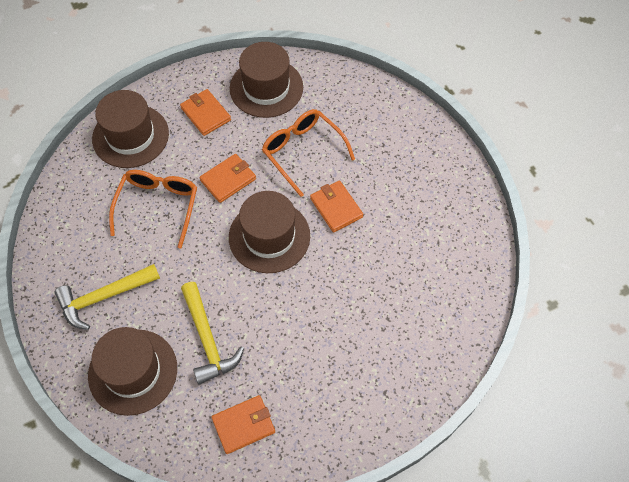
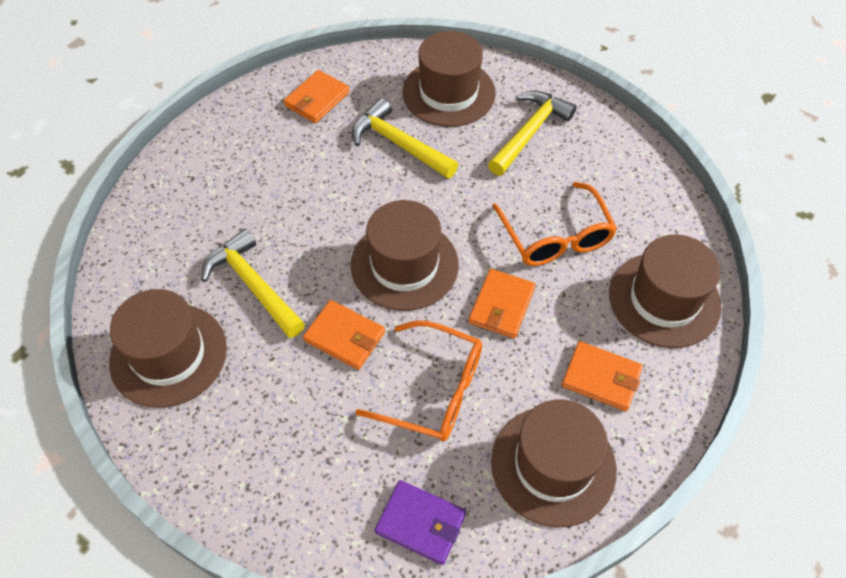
camera: 150 degrees right, 5 degrees down
none -> brown hat [109,289,227,408]
none -> yellow hammer [201,229,305,338]
none -> purple wallet [375,480,466,565]

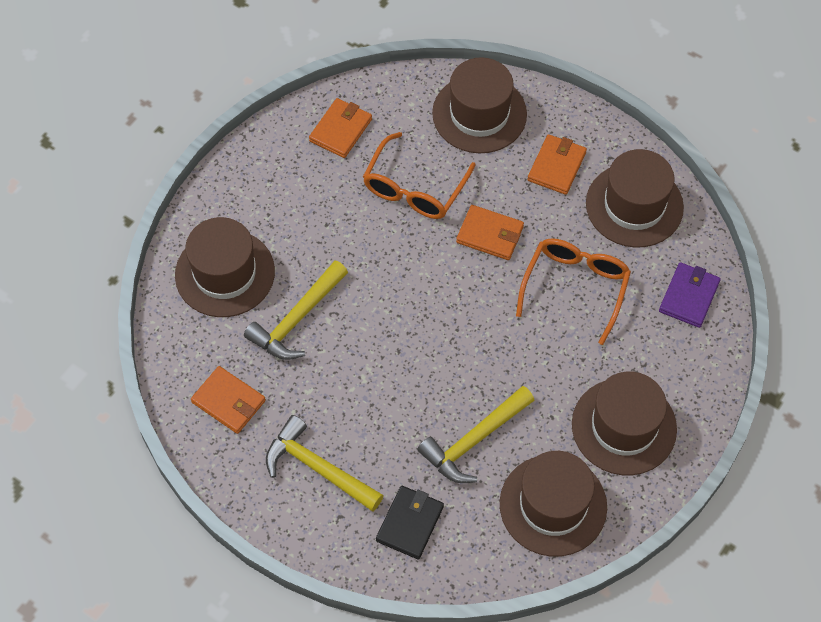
camera: 90 degrees left, 5 degrees up
orange wallet [303,300,385,370] -> orange wallet moved to [309,98,372,158]
brown hat [351,200,459,311] -> brown hat moved to [572,372,677,475]
yellow hammer [488,91,577,176] -> yellow hammer moved to [266,415,384,511]
orange glasses [492,182,617,266] -> orange glasses turned 135 degrees clockwise [363,132,476,219]
none -> black wallet [376,486,444,560]

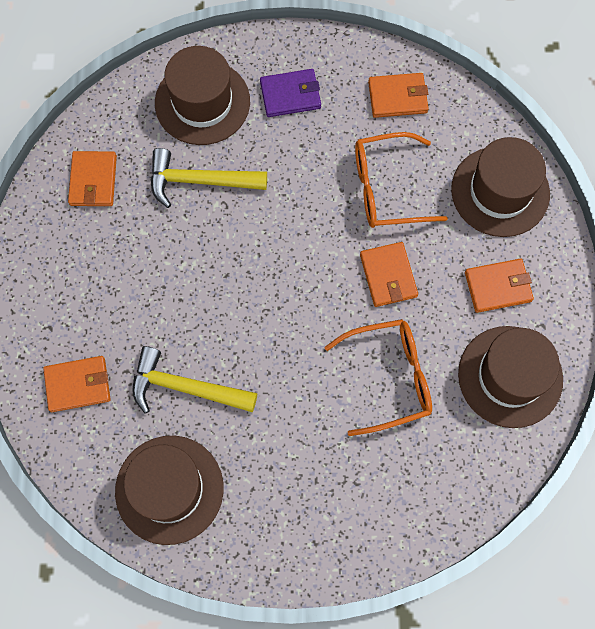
camera: 55 degrees right, 10 degrees up
yellow hammer [266,415,384,511] -> none
black wallet [376,486,444,560] -> orange wallet [43,356,111,412]
brown hat [572,372,677,475] -> none
purple wallet [659,262,721,328] -> purple wallet moved to [260,69,321,117]

